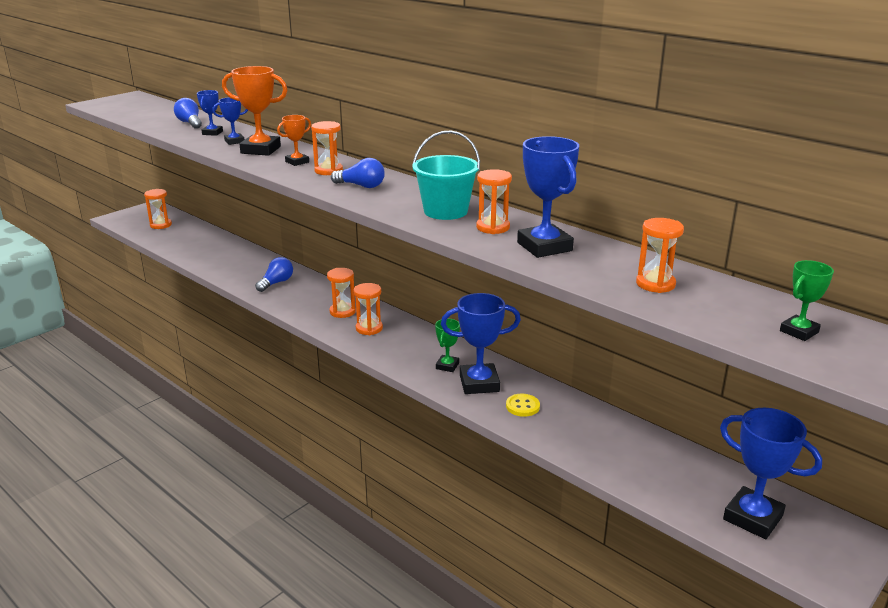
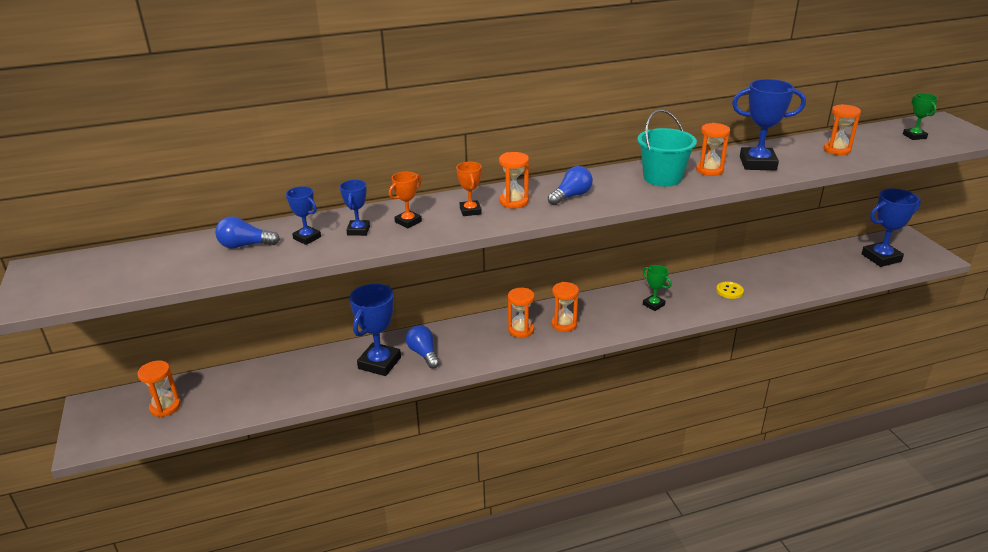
camera: 60 degrees left, 5 degrees up
orange trophy [222,66,288,156] -> orange trophy [389,172,422,228], size x0.55
blue trophy [441,293,521,394] -> blue trophy moved to [349,284,401,376]

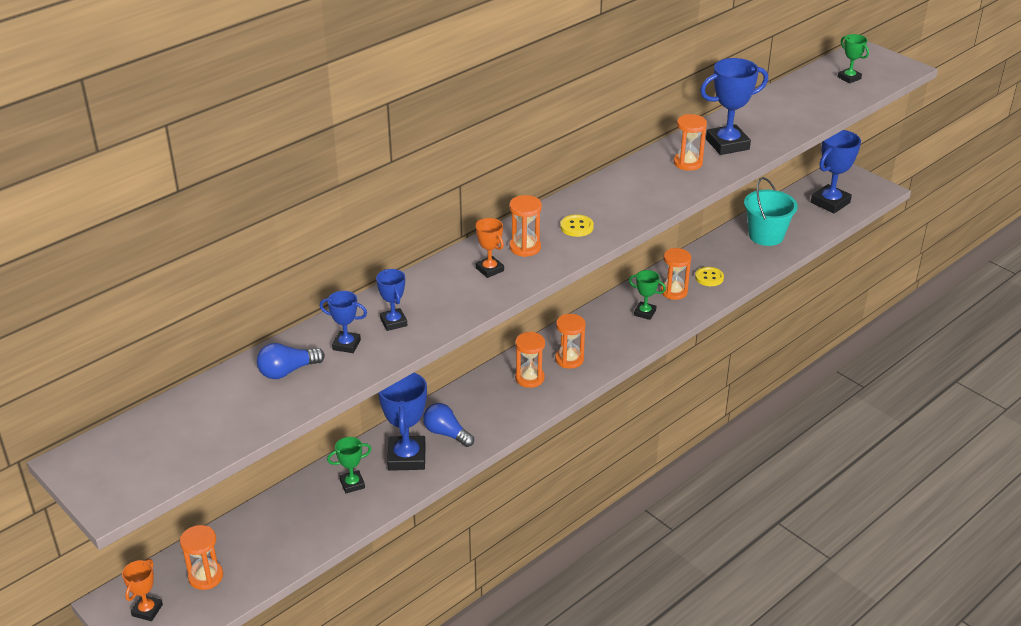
camera: 25 degrees left, 5 degrees up
orange trophy [389,172,422,228] -> orange trophy moved to [122,559,163,621]
blue light bulb [548,166,593,205] -> yellow button [560,214,594,237]
turquoise bucket [637,109,697,187] -> turquoise bucket moved to [744,177,798,246]
orange hourglass [824,104,861,155] -> orange hourglass moved to [661,248,691,300]
none -> green trophy [327,437,371,493]

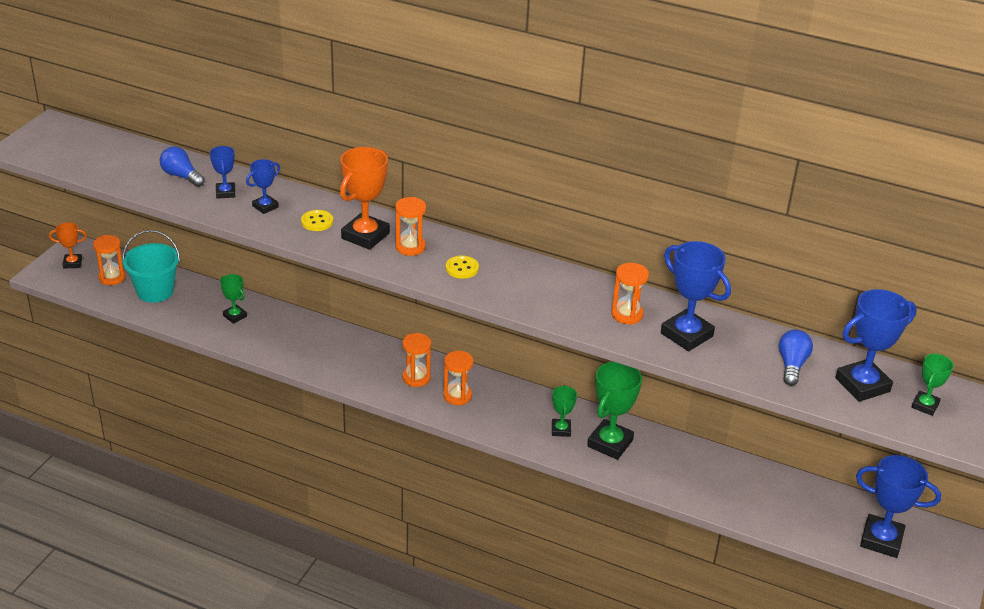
camera: 65 degrees right, 0 degrees up
blue trophy [378,373,427,471] -> blue trophy moved to [835,289,917,402]
blue light bulb [423,403,474,447] -> blue light bulb moved to [779,330,813,386]
orange trophy [475,218,504,278] -> orange trophy [340,147,390,250], size x1.82
orange hourglass [661,248,691,300] -> green trophy [587,362,642,460]
yellow button [695,267,724,286] -> yellow button moved to [301,210,333,231]
turquoise bucket [744,177,798,246] -> turquoise bucket moved to [122,230,180,303]

